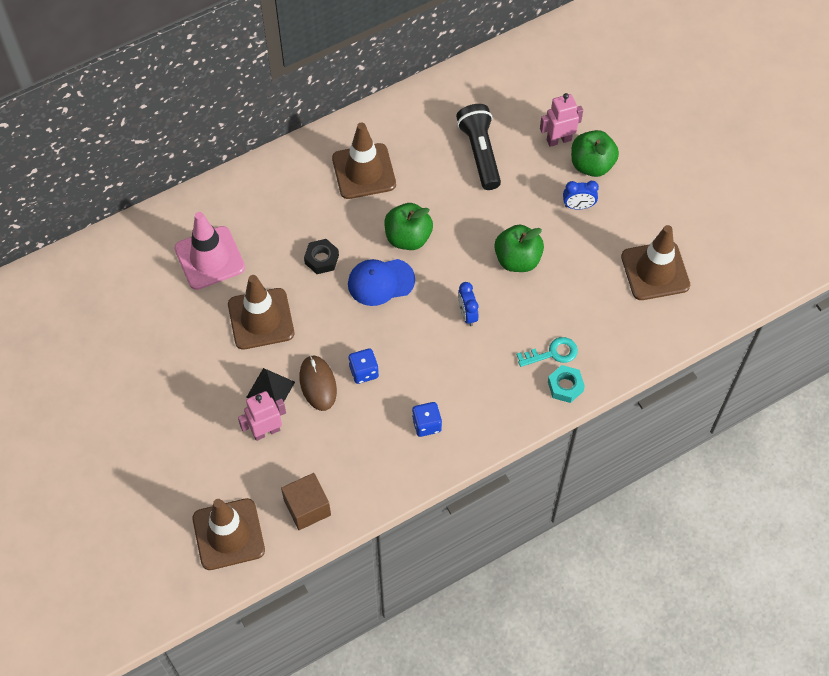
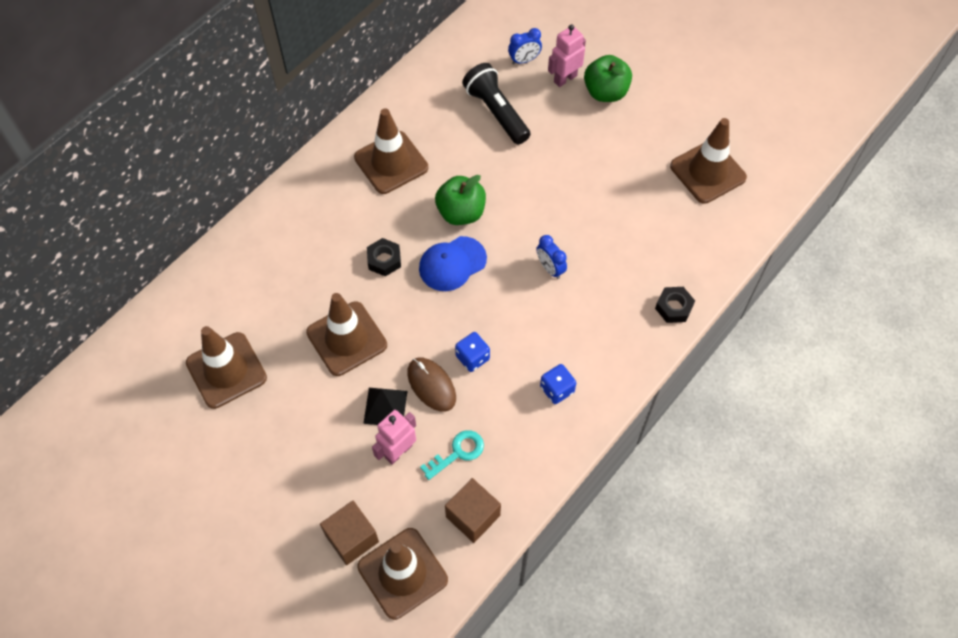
camera: 20 degrees left, 0 degrees up
pink traffic cone [174,212,245,290] -> none
green apple [494,225,544,272] -> none
turquoise key [517,337,578,367] -> turquoise key moved to [420,430,484,480]
turquoise nut [548,365,585,403] -> black nut [655,287,695,323]
blue clock [563,181,599,210] -> blue clock moved to [508,28,542,64]
none -> brown traffic cone [186,326,267,409]
none -> brown cube [320,500,379,565]

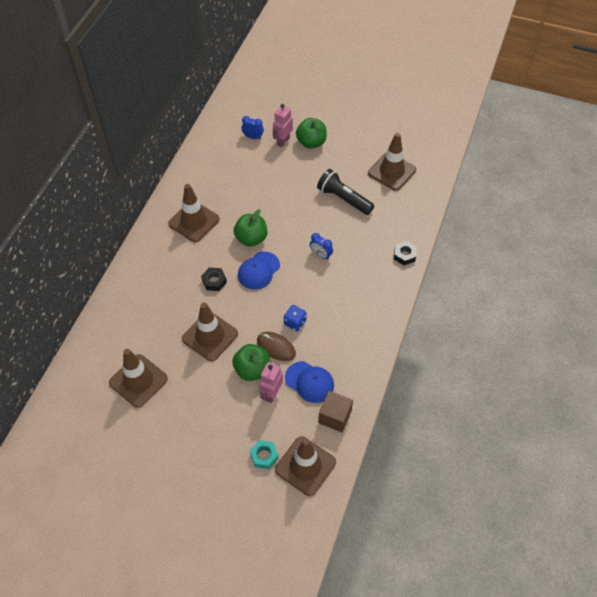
camera: 20 degrees left, 5 degrees down
brown cube [320,500,379,565] -> turquoise nut [250,440,278,469]
black pyramid [363,388,407,425] -> green apple [232,344,270,381]
turquoise key [420,430,484,480] -> blue cap [285,361,334,403]
black flashlight [462,63,530,144] -> black flashlight moved to [317,169,374,215]
blue clock [508,28,542,64] -> blue clock turned 120 degrees counterclockwise [242,116,264,140]
blue dice [540,364,576,404] -> none

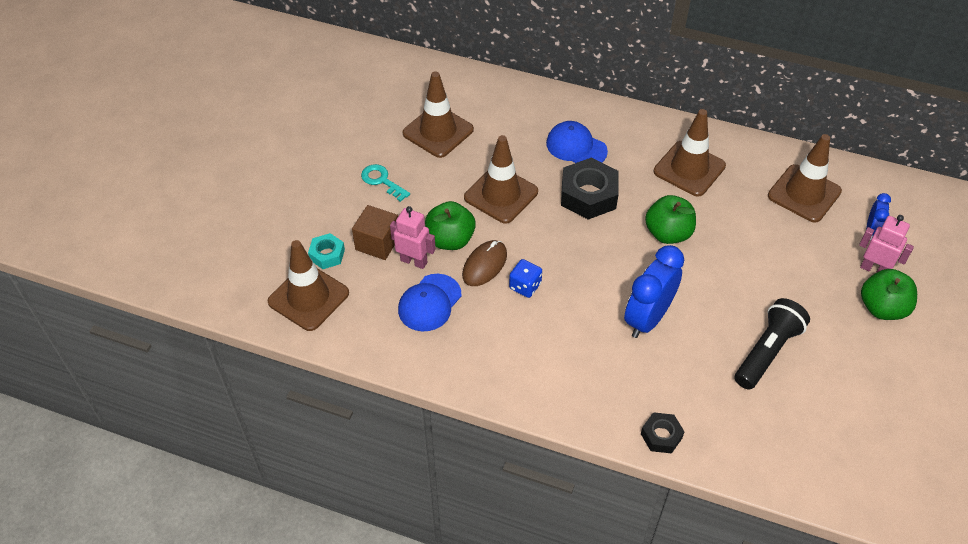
camera: 90 degrees right, 5 degrees down
black nut [201,268,227,291] -> black nut [561,158,619,220], size x1.81
blue cap [238,252,280,289] -> blue cap moved to [546,121,608,163]
blue clock [310,233,333,260] -> blue clock [624,245,684,338], size x1.95
brown cube [318,391,353,432] -> brown cube moved to [352,205,398,260]
brown traffic cone [368,133,416,191] -> brown traffic cone moved to [768,134,842,222]
none -> turquoise key [361,164,410,202]

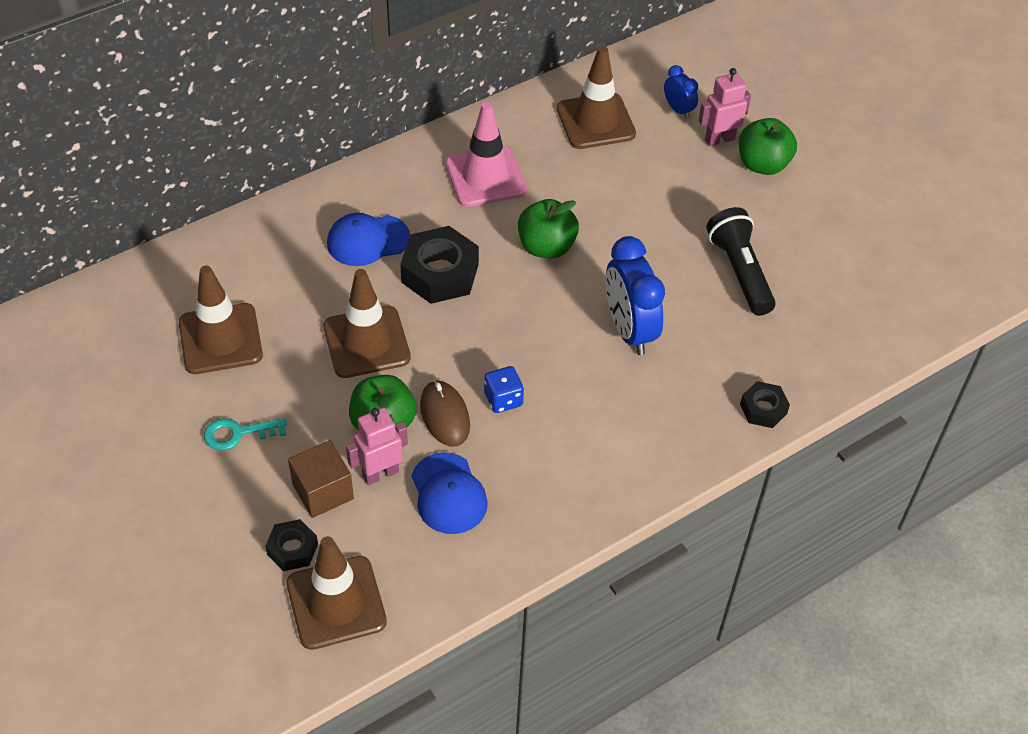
camera: 55 degrees left, 0 degrees up
turquoise nut [308,233,345,269] -> black nut [265,519,318,571]
brown traffic cone [654,109,726,196] -> pink traffic cone [446,102,527,207]

